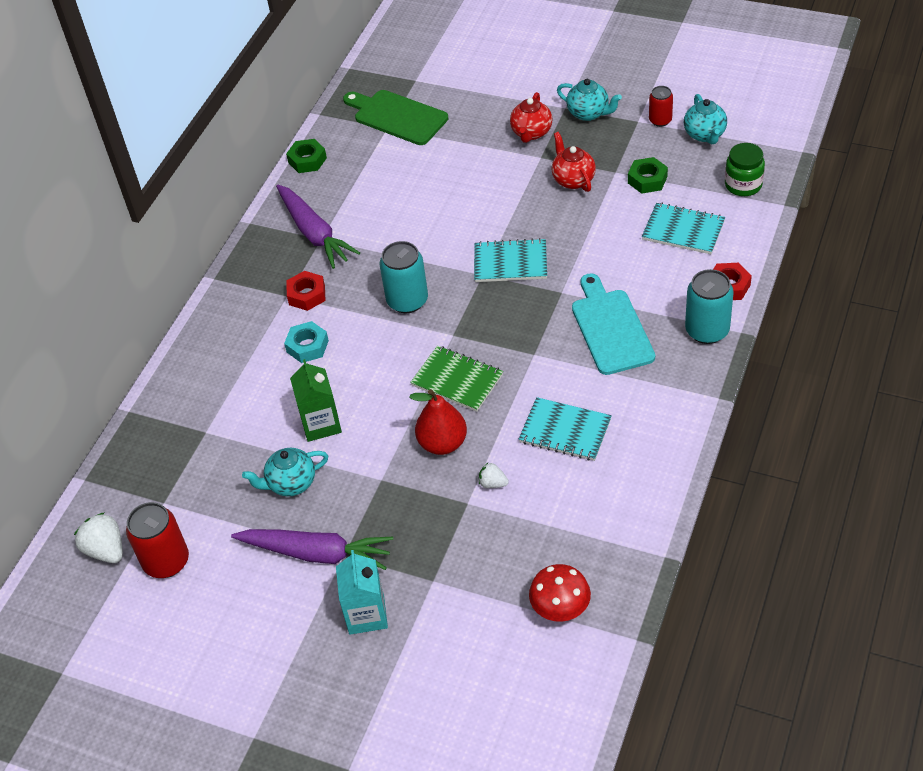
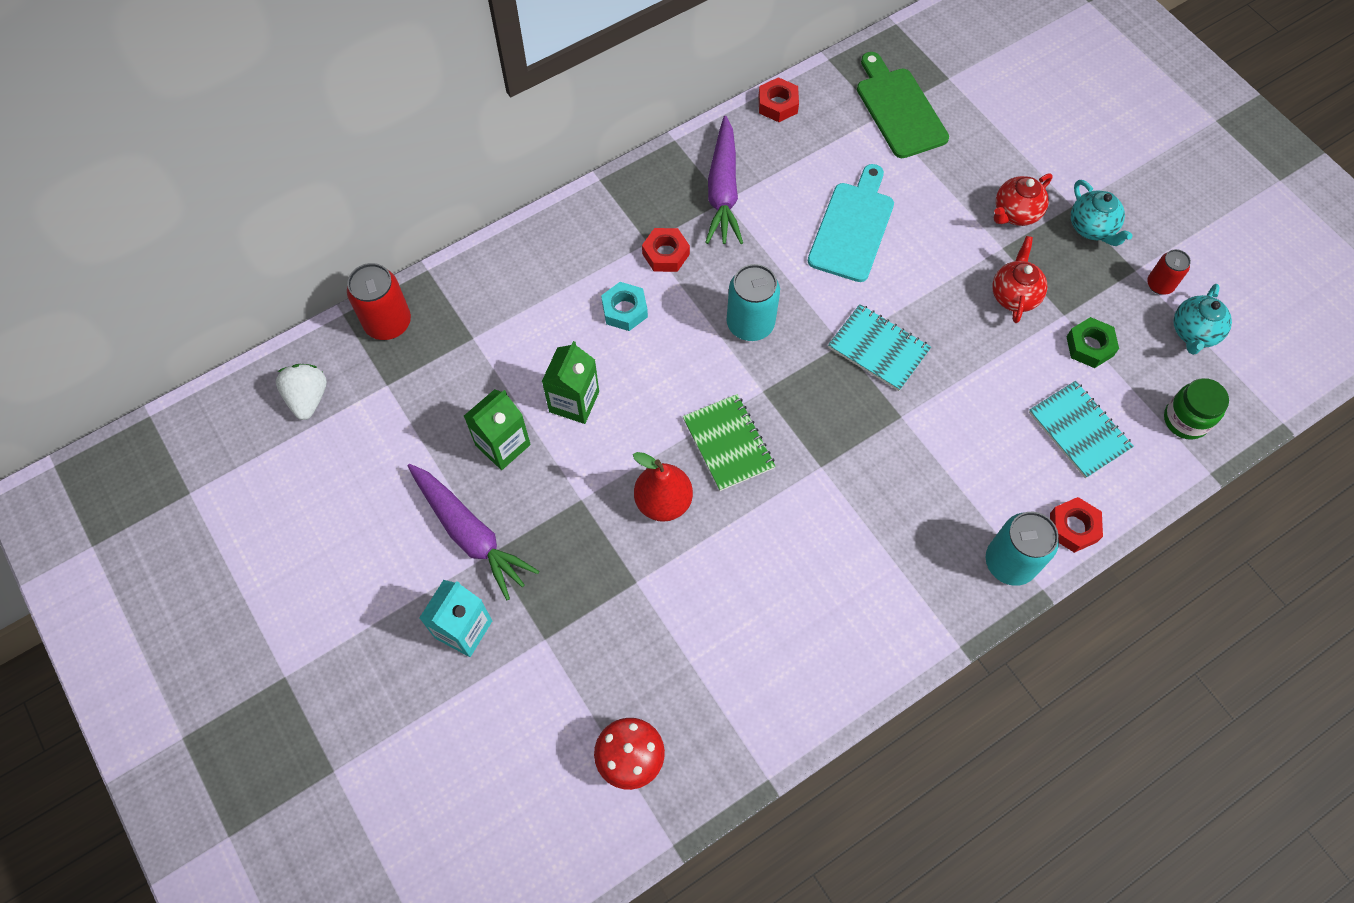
camera: 30 degrees right, 15 degrees up
red can [126,502,189,578] -> red can moved to [347,263,411,340]
turquoise teapot [242,448,328,496] -> green carton [464,389,531,470]
green nut [286,139,327,173] -> red nut [758,77,799,122]
white strawberry [479,463,509,488] -> none
turquoise notebook [519,397,612,461] -> none
turquoise cutting board [572,273,655,375] -> turquoise cutting board moved to [808,164,894,282]

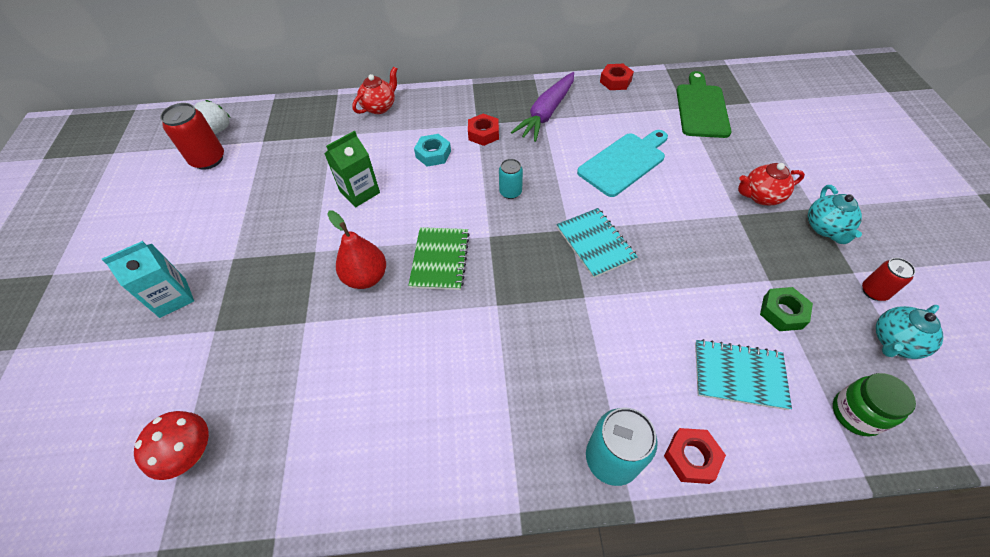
camera: 30 degrees right, 10 degrees down
red can [347,263,411,340] -> red can moved to [160,103,224,170]
purple carrot [407,464,539,600] -> none
green carton [464,389,531,470] -> none
turquoise can [727,264,780,341] -> turquoise can [499,159,523,199], size x0.60
red teapot [992,236,1047,323] -> red teapot moved to [352,67,397,114]
turquoise notebook [1029,381,1134,478] -> turquoise notebook turned 75 degrees counterclockwise [695,339,792,410]

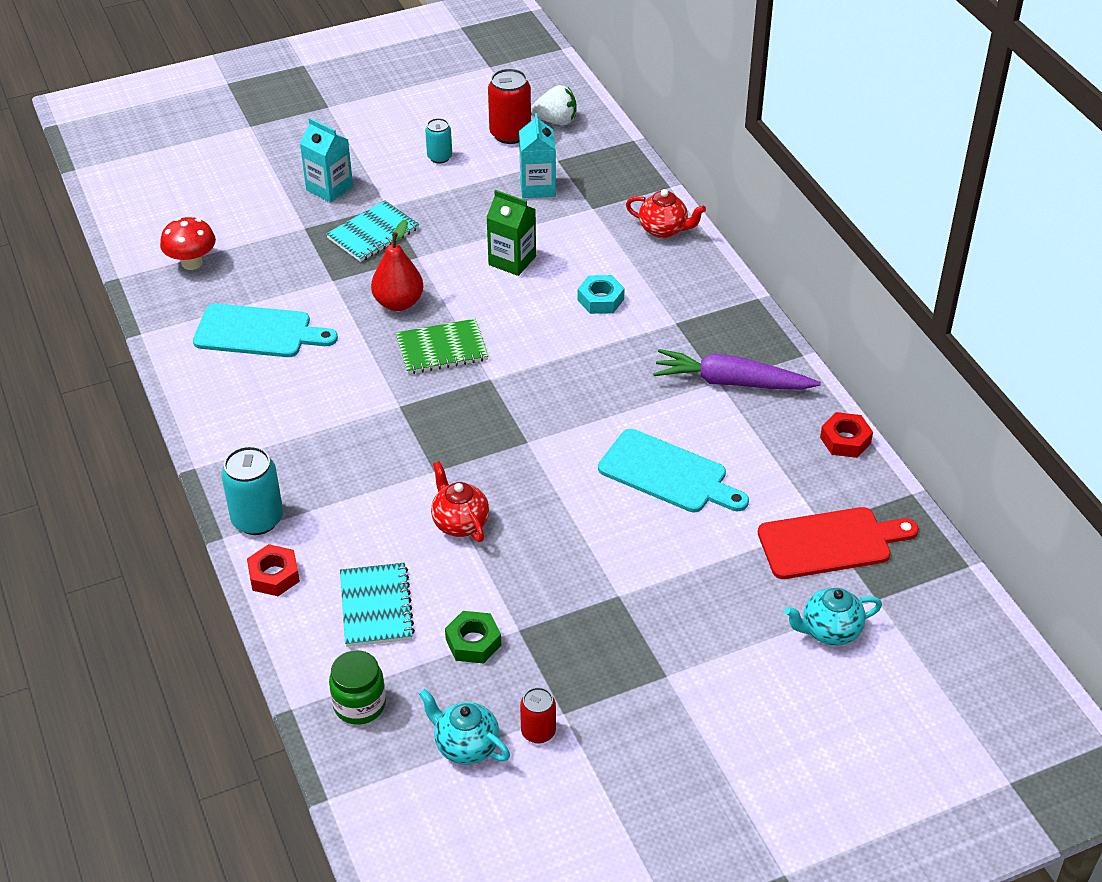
camera: 70 degrees right, 10 degrees down
red nut [468,114,499,146] -> none
turquoise can [499,159,523,199] -> turquoise can moved to [425,118,452,163]
turquoise notebook [557,208,638,278] -> turquoise notebook moved to [326,200,419,262]
green cutting board [676,71,731,138] -> red cutting board [758,507,919,579]
red teapot [738,163,805,206] -> red teapot moved to [431,461,489,542]
turquoise teapot [808,185,862,244] -> turquoise teapot moved to [785,588,882,646]
none -> turquoise cutting board [193,304,338,357]
none -> turquoise carton [519,113,556,198]

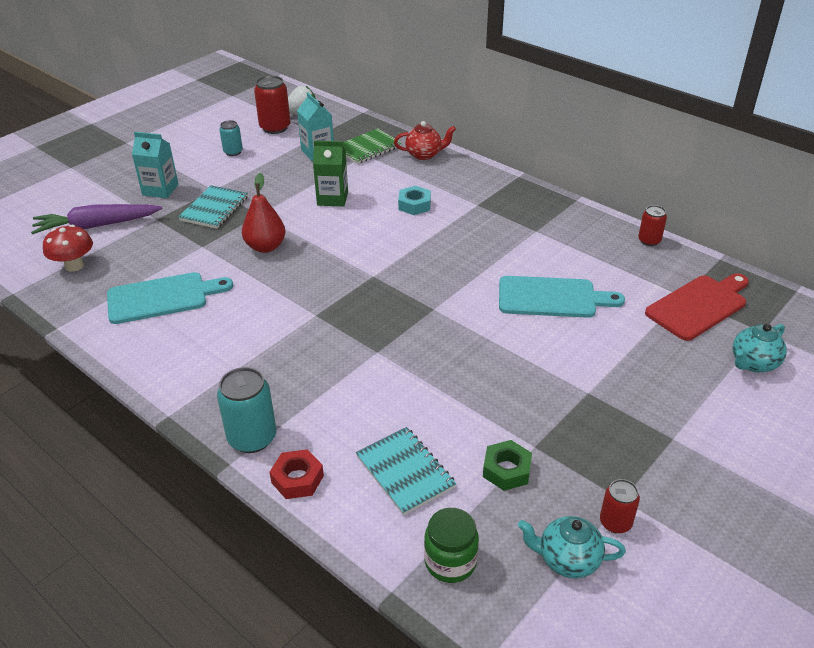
camera: 25 degrees left, 5 degrees down
green notebook [396,319,488,374] -> green notebook moved to [343,128,402,164]
red teapot [431,461,489,542] -> none
purple carrot [653,349,821,390] -> purple carrot moved to [31,204,163,234]
red nut [820,412,873,458] -> red can [638,205,667,246]

